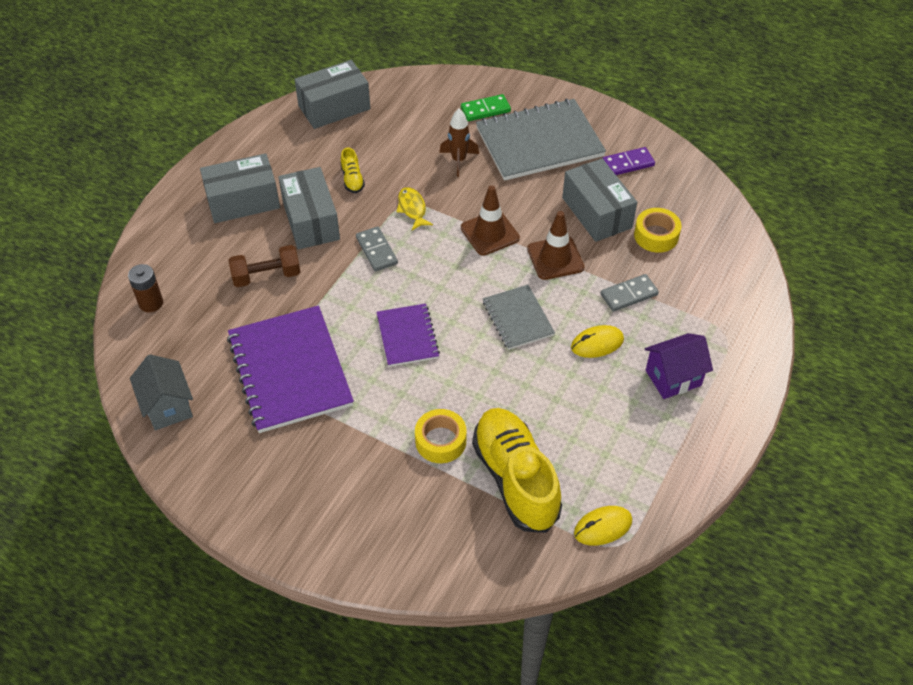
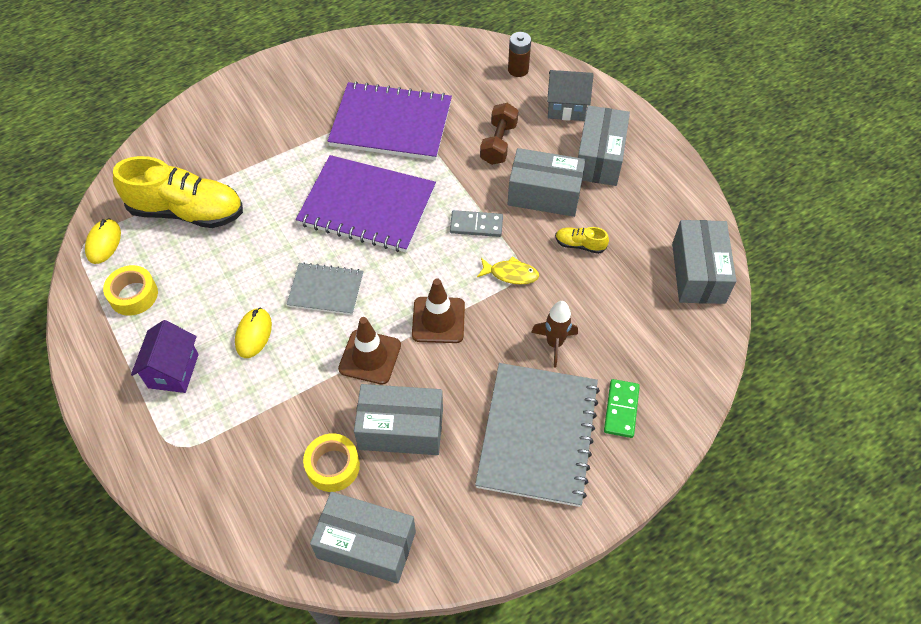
camera: 120 degrees right, 5 degrees up
grey house [130,354,193,430] -> grey house moved to [547,70,594,121]
purple notebook [377,304,440,367] -> purple notebook [296,155,436,253], size x1.84
yellow tape [415,409,467,463] -> yellow tape moved to [103,265,158,316]
grey domino [600,274,659,312] -> none
purple domino [602,147,655,175] -> none
none -> grey box [310,492,416,584]

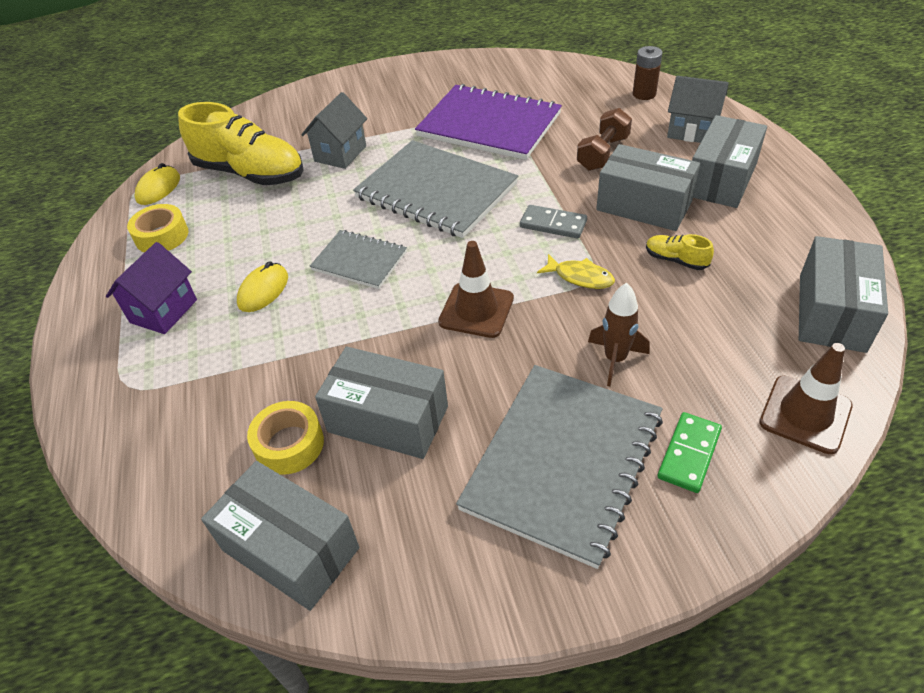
camera: 20 degrees right, 10 degrees down
purple notebook [296,155,436,253] -> grey notebook [353,140,518,238]
brown traffic cone [338,317,401,385] -> brown traffic cone moved to [759,343,852,454]
none -> grey house [301,92,367,169]

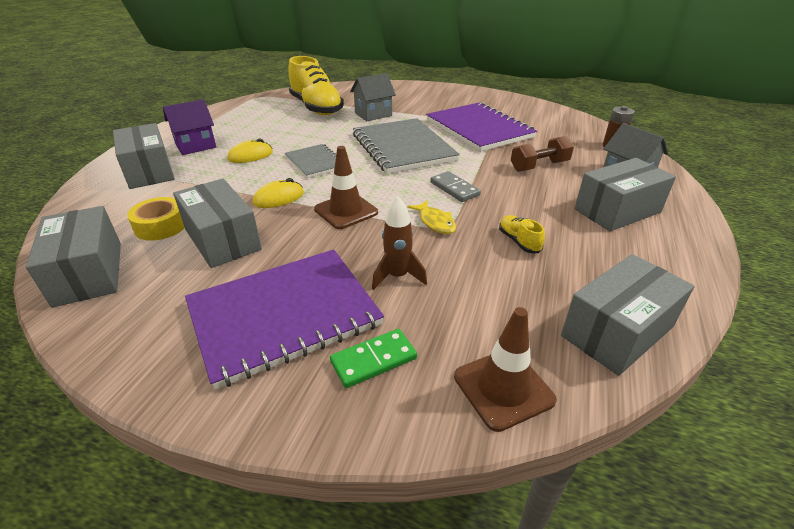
camera: 30 degrees right, 10 degrees down
yellow tape [127,204,189,253] -> none
yellow mouse [135,163,180,205] -> yellow mouse moved to [253,178,304,208]
grey notebook [456,365,663,569] -> purple notebook [185,249,384,390]
grey box [596,144,700,231] -> grey box moved to [113,123,175,189]

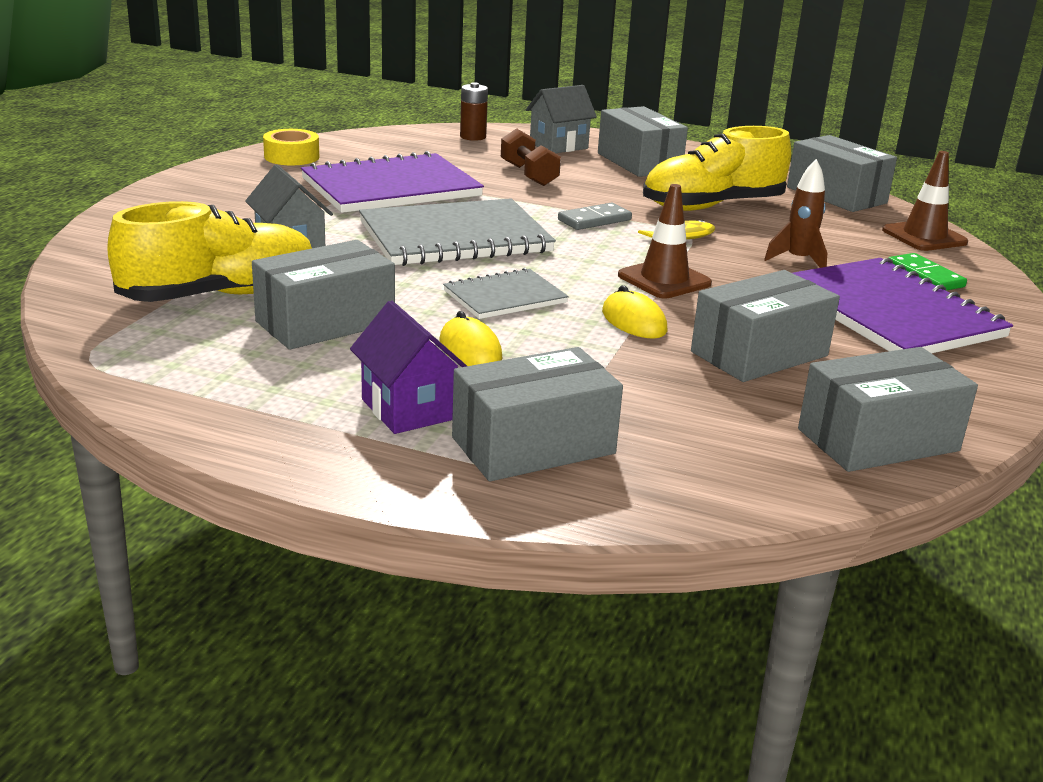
camera: 90 degrees left, 10 degrees down
yellow tape [127,197,185,241] -> yellow tape moved to [263,129,319,165]
yellow shoe [499,215,545,253] -> yellow shoe [643,126,791,211], size x2.38
none -> grey box [252,240,395,350]

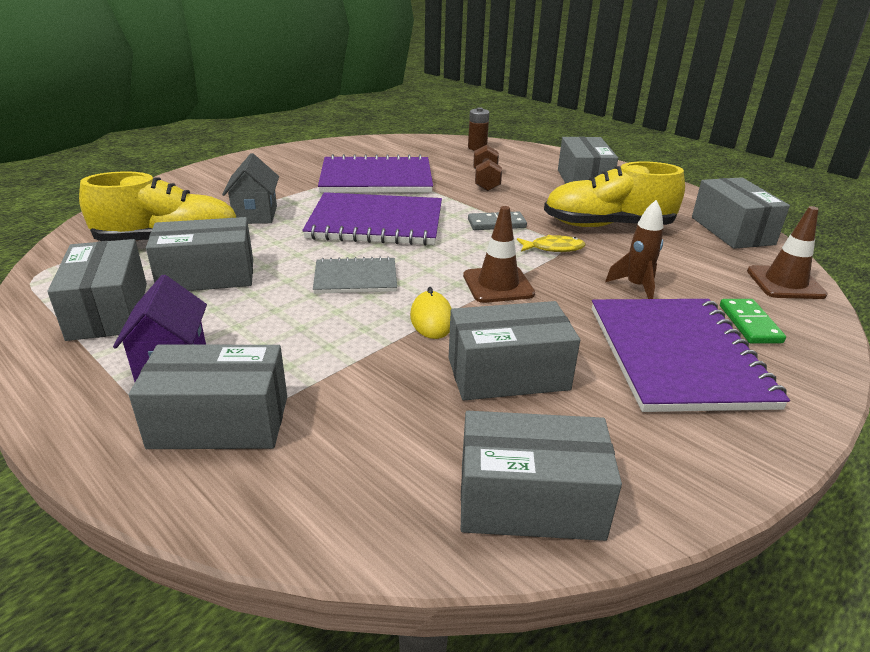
camera: 25 degrees right, 5 degrees up
yellow tape [263,129,319,165] -> none
grey notebook [359,198,556,266] -> purple notebook [302,192,442,246]
yellow mouse [440,311,502,366] -> none
grey house [526,85,597,153] -> none
none -> grey box [47,239,147,341]

